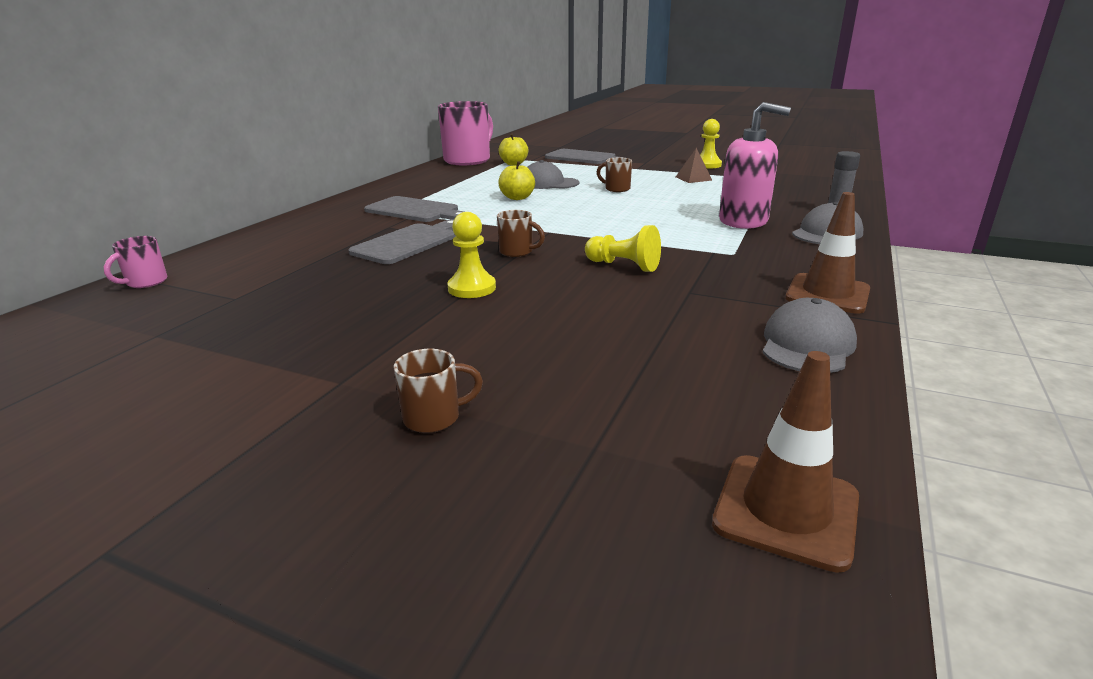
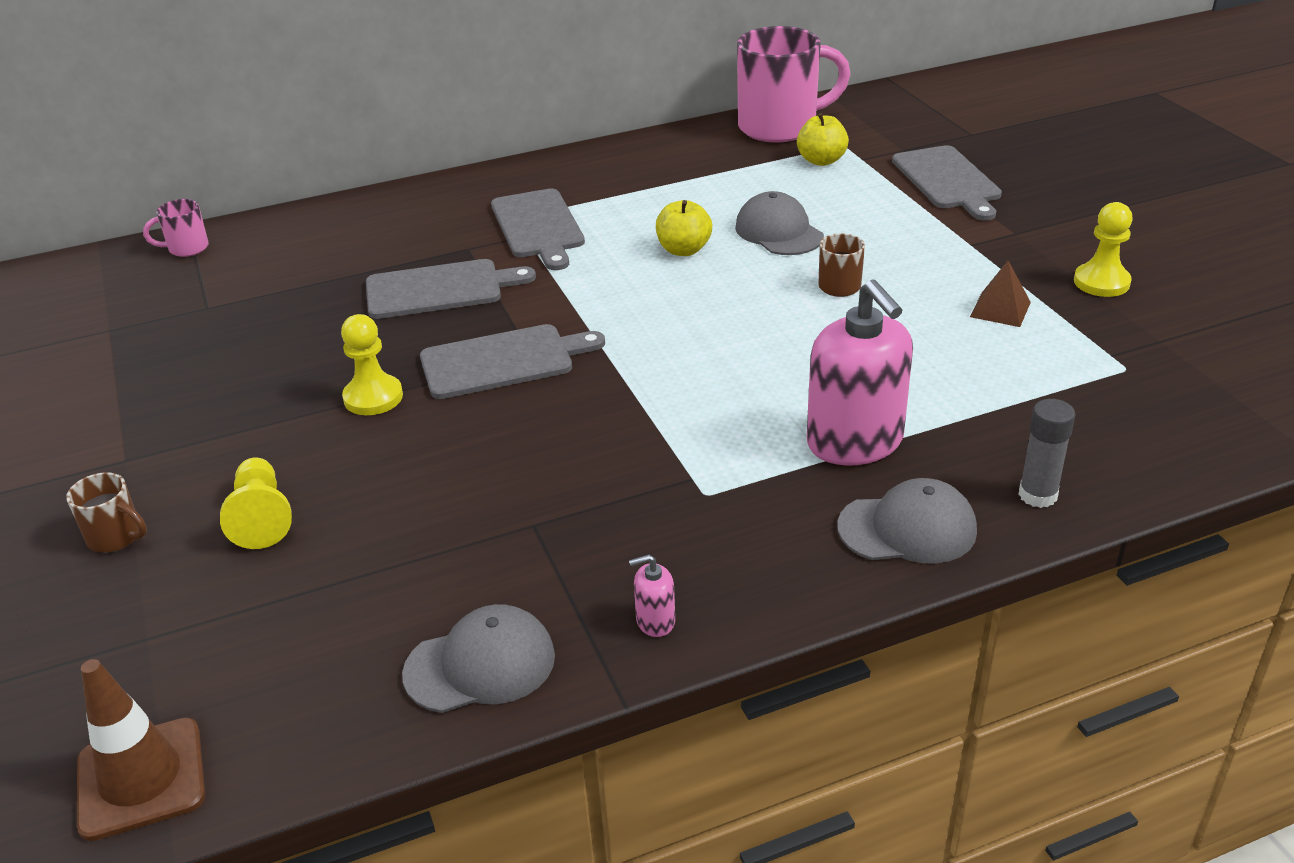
camera: 45 degrees right, 10 degrees up
brown mug [497,210,545,257] -> grey cutting board [420,324,605,399]
yellow pawn [585,225,661,272] -> yellow pawn moved to [220,458,292,549]
brown traffic cone [785,192,870,314] -> pink soap dispenser [629,554,675,637]

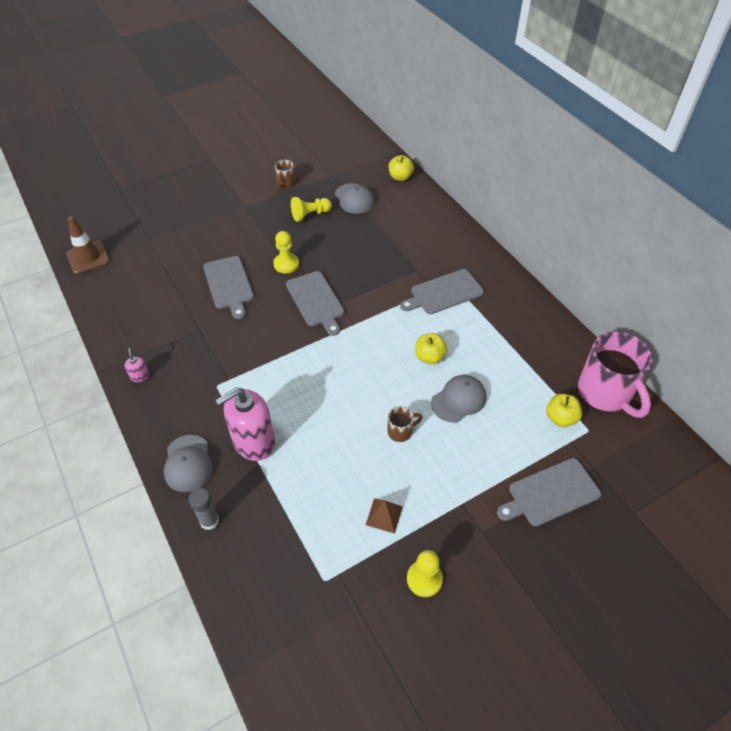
camera: 80 degrees right, 15 degrees up
brown mug [66,472,147,553] -> brown mug moved to [274,160,295,188]
pink mug [143,199,209,257] -> yellow apple [389,155,414,181]
yellow pawn [220,458,292,549] -> yellow pawn moved to [291,197,332,222]
grey cutting board [366,259,536,319] -> grey cutting board moved to [203,256,254,319]
grey cap [402,604,555,713] -> grey cap moved to [335,183,374,214]

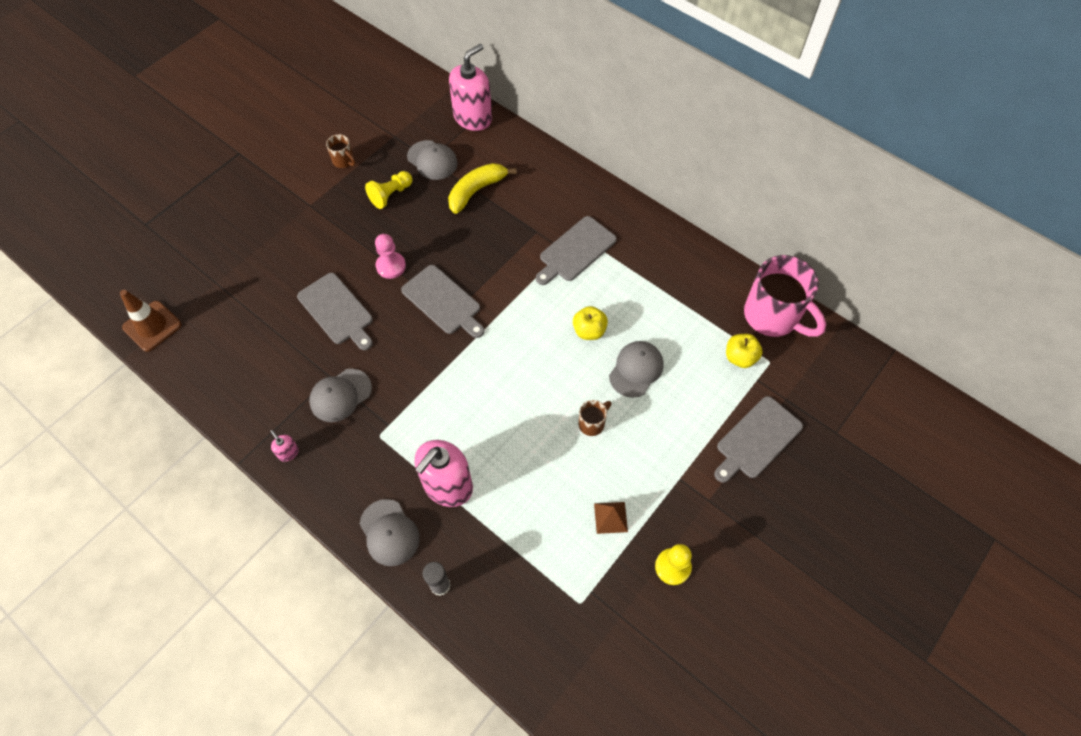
camera: 20 degrees left, 10 degrees up
yellow pawn [273,231,299,273] -> pink pawn [375,234,406,279]
brown mug [274,160,295,188] -> brown mug turned 45 degrees counterclockwise [326,134,356,168]
yellow apple [389,155,414,181] -> pink soap dispenser [449,44,492,131]
none -> grey cap [309,369,372,422]
none -> yellow banana [448,163,517,214]

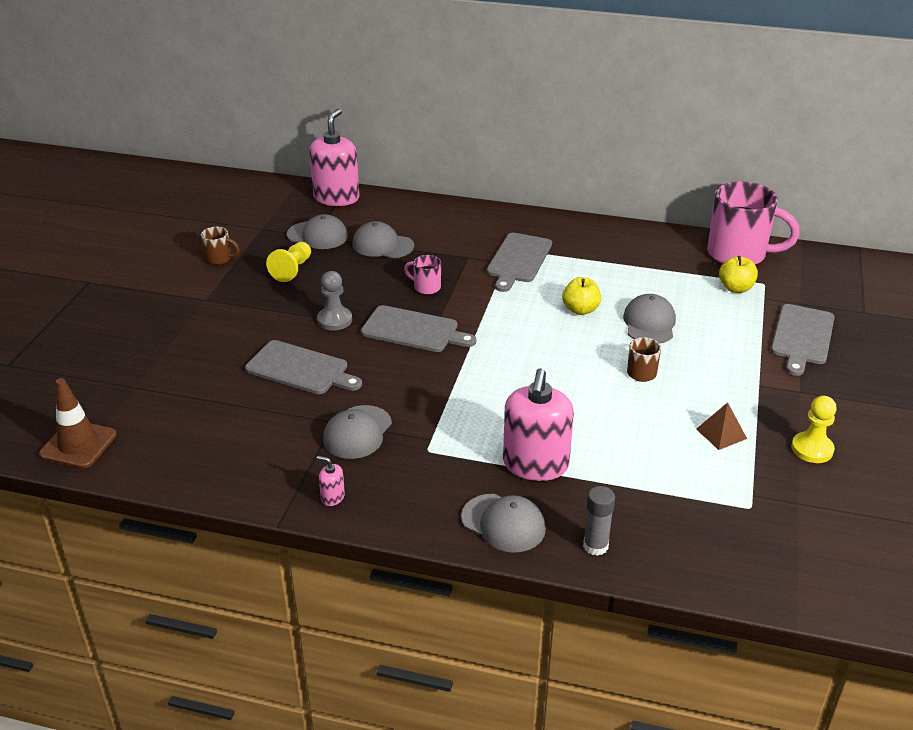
camera: 25 degrees left, 25 degrees down
pink pawn [375,234,406,279] -> grey pawn [317,271,352,331]
yellow banana [448,163,517,214] -> grey cap [352,221,414,258]
none -> pink mug [404,255,441,295]

